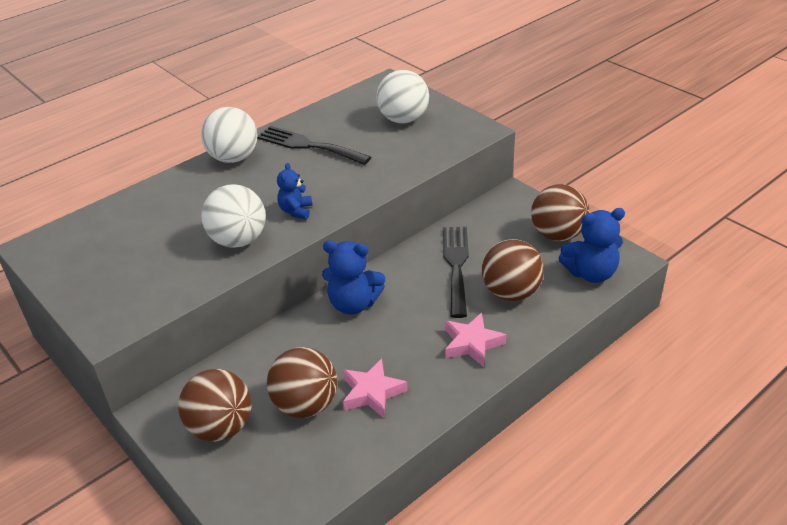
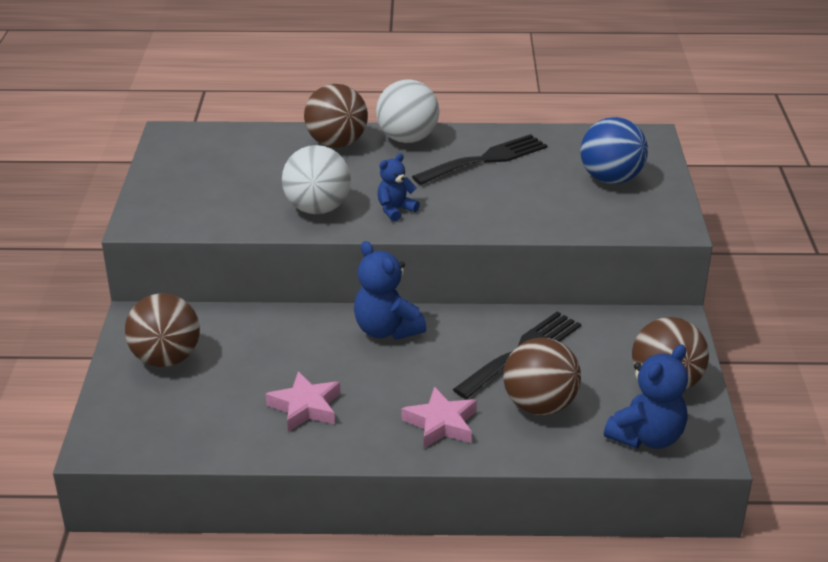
camera: 40 degrees right, 5 degrees down
black fork [257,126,371,165] -> black fork turned 75 degrees clockwise [412,134,548,185]
brown ball [267,347,337,418] -> brown ball moved to [304,84,368,148]
white ball [377,70,429,124] -> blue ball [581,117,648,184]
blue teddy bear [558,208,625,283] -> blue teddy bear turned 75 degrees counterclockwise [604,345,688,449]

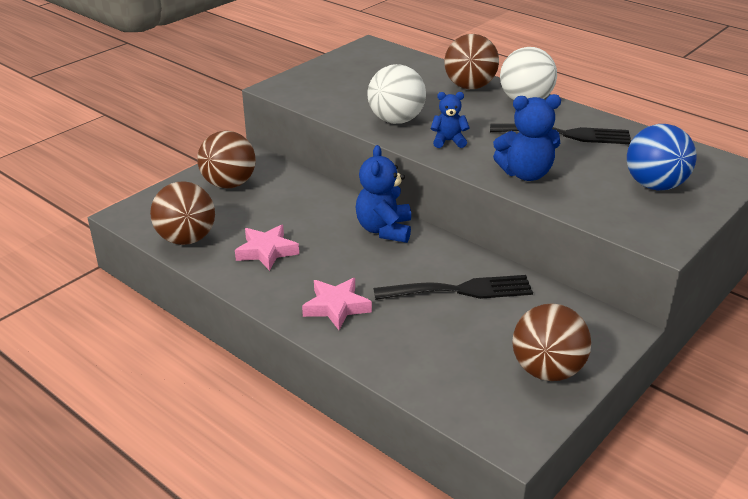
camera: 40 degrees right, 0 degrees up
brown ball [503,338,581,415] -> brown ball moved to [150,181,215,245]
blue teddy bear [604,345,688,449] -> blue teddy bear moved to [493,94,561,181]

